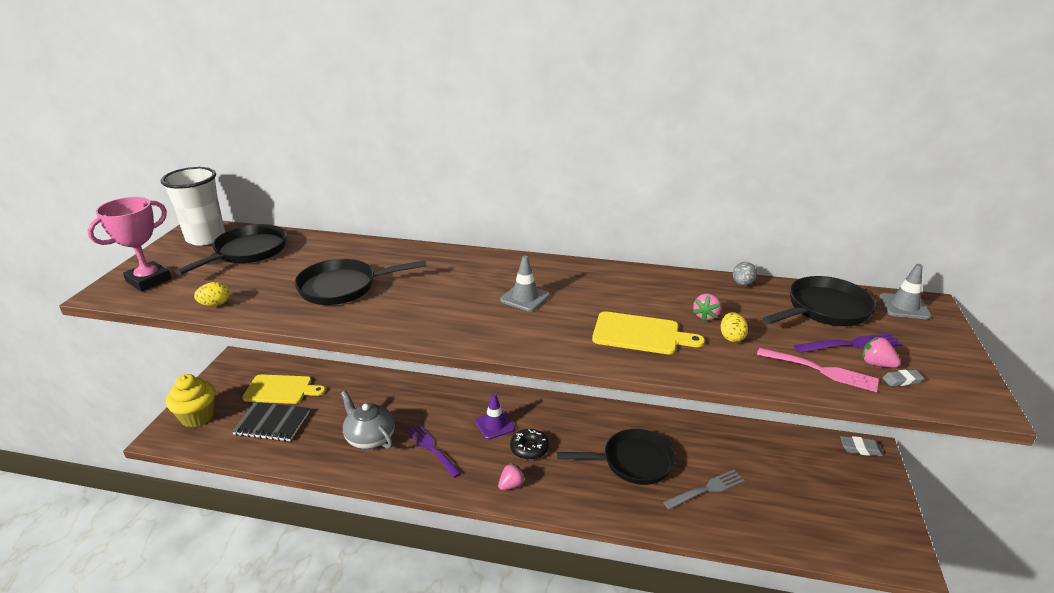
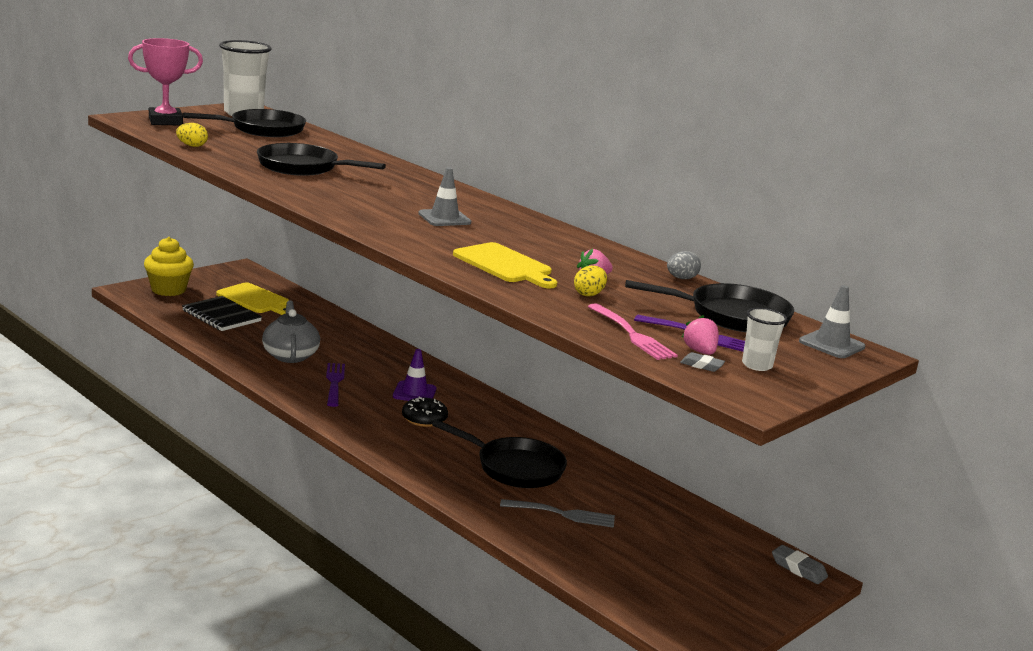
camera: 30 degrees right, 10 degrees down
pink strawberry [498,463,526,490] -> none
none -> white cup [742,308,787,371]

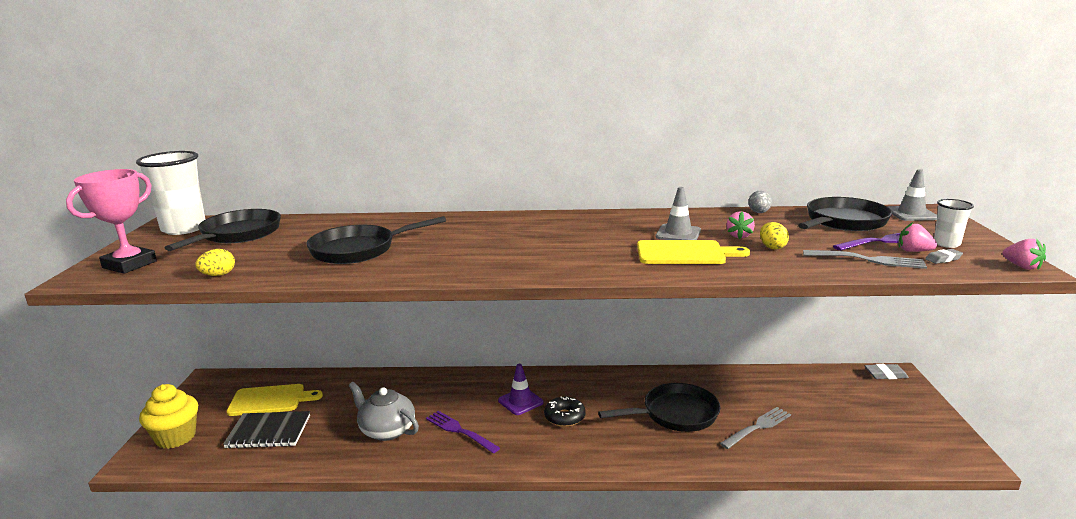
camera: 40 degrees left, 0 degrees up
grey traffic cone [418,167,471,226] -> grey traffic cone moved to [656,187,701,240]
pink fork [588,303,678,360] -> grey fork [803,250,927,269]
none -> pink strawberry [1003,239,1046,270]

